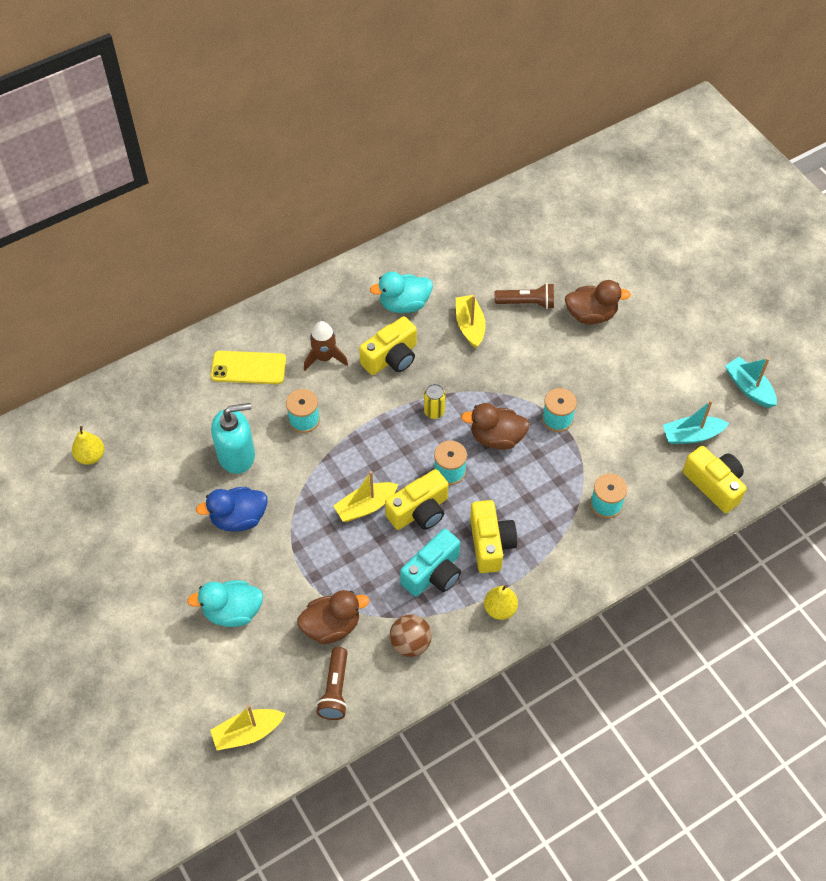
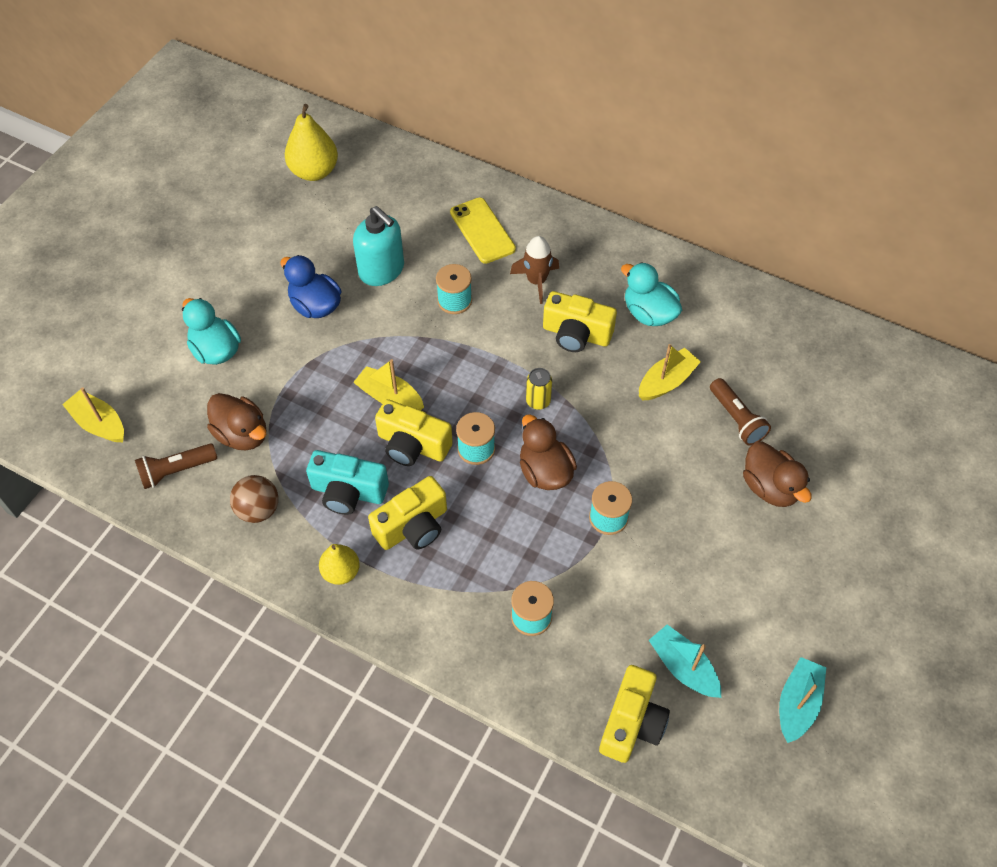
camera: 60 degrees right, 0 degrees up
yellow pear [72,426,104,465] -> yellow pear [285,104,338,181], size x1.62

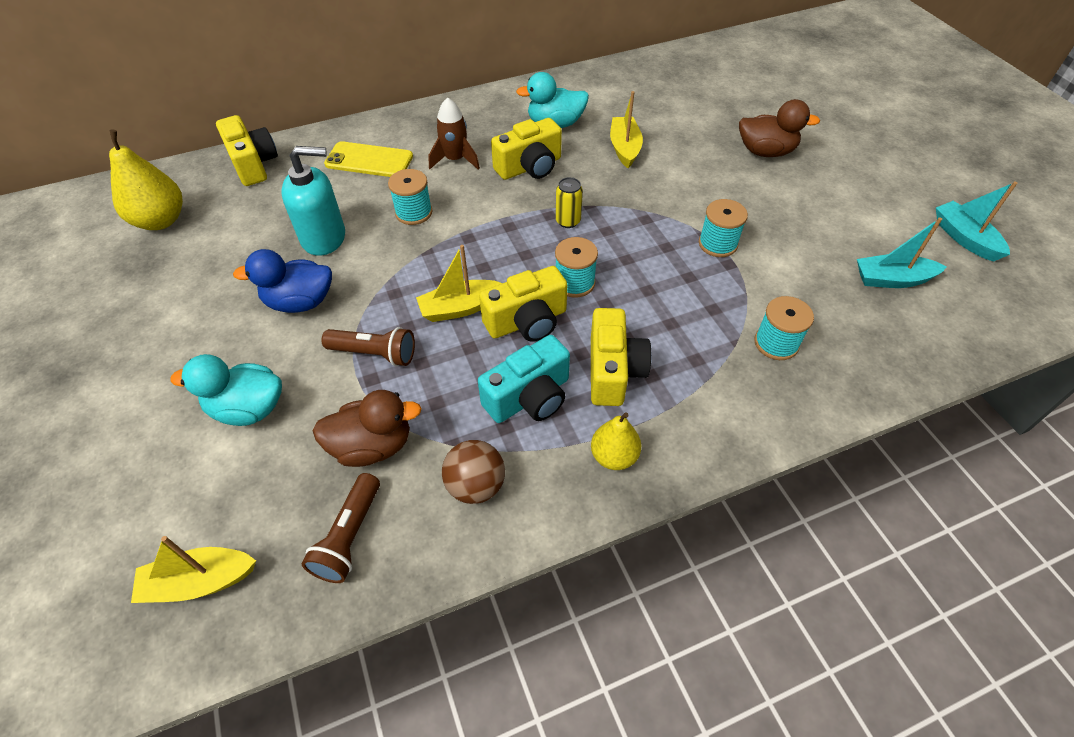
camera: 50 degrees left, 5 degrees down
brown duck [520,414,577,490] -> none
yellow camera [599,665,670,763] -> yellow camera moved to [216,115,278,186]
brown flashlight [710,378,771,445] -> brown flashlight moved to [321,327,415,366]

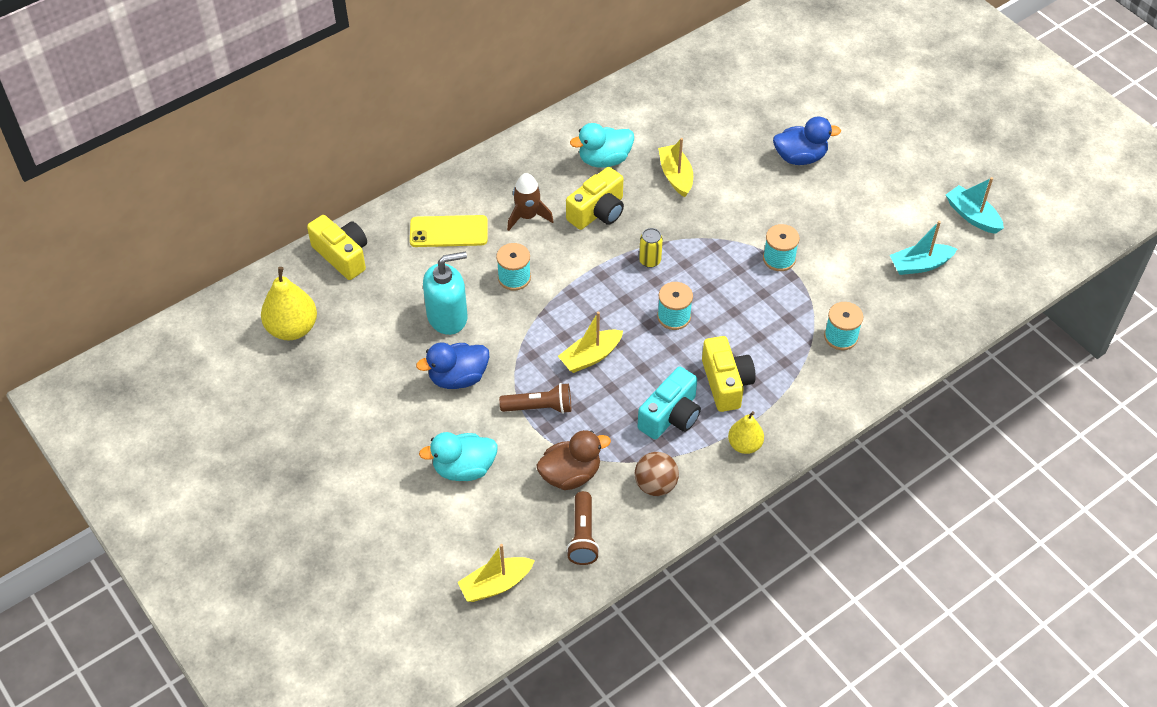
camera: 15 degrees left, 0 degrees up
yellow camera [479,266,567,342] -> none
brown duck [739,99,820,157] -> blue duck [773,117,841,165]

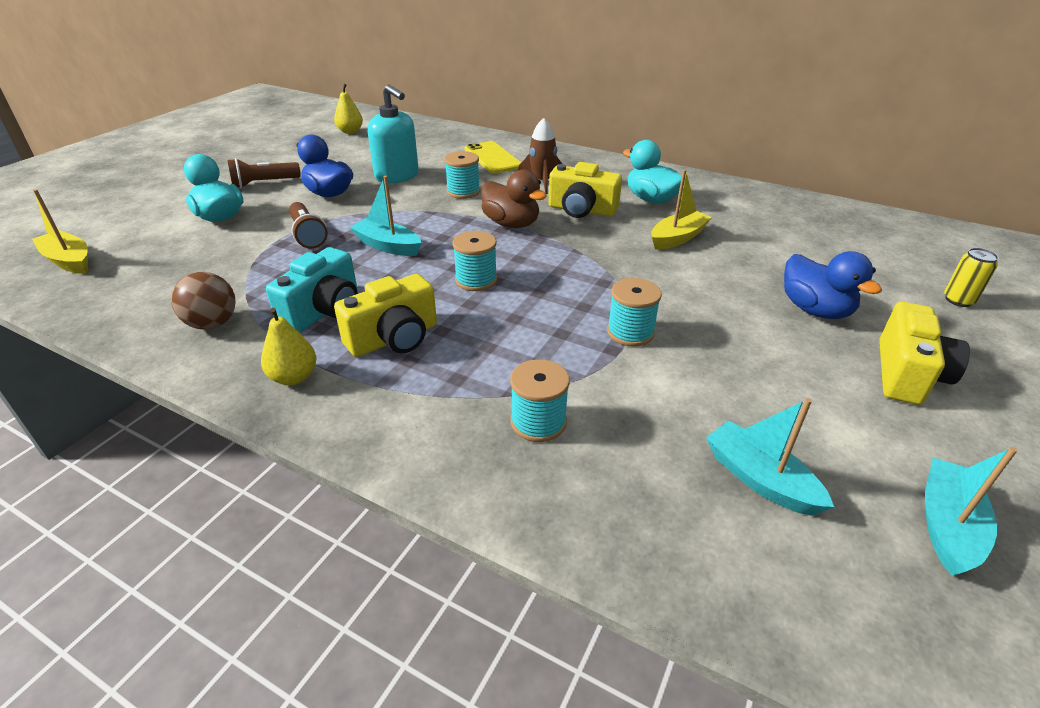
camera: 65 degrees right, 15 degrees down
yellow pear [261,267,317,341] -> yellow pear [334,84,363,134], size x0.62
yellow camera [307,215,367,280] -> yellow camera moved to [879,302,970,405]
brown duck [536,430,611,490] -> brown duck moved to [481,170,547,228]
yellow boat [558,312,623,373] -> turquoise boat [350,176,421,256]
brown flashlight [566,491,599,565] -> brown flashlight moved to [228,158,301,188]
turquoise camera [638,367,701,440] -> turquoise camera turned 75 degrees counterclockwise [266,247,358,333]
yellow can [639,228,663,268] -> yellow can moved to [944,248,999,307]

